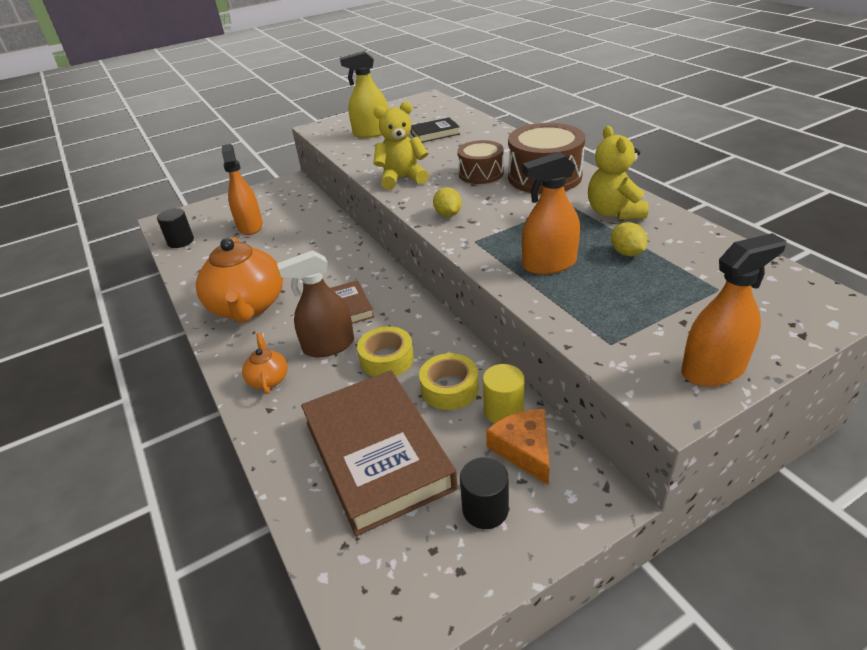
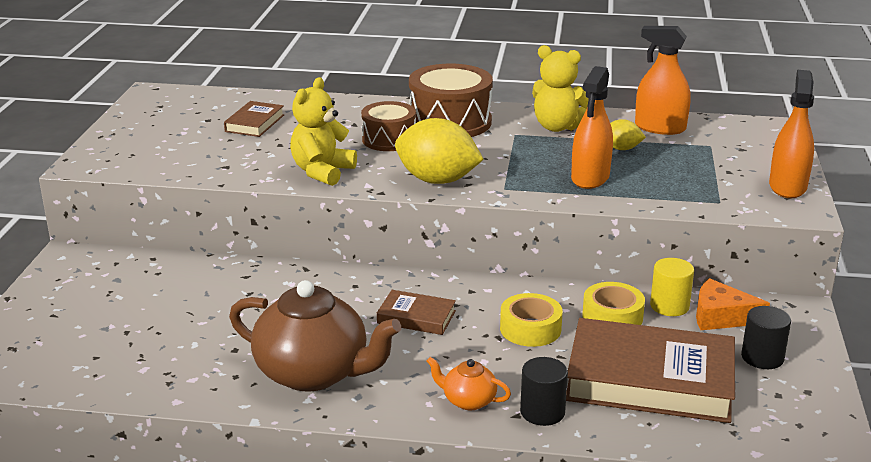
camera: 55 degrees left, 10 degrees down
black cylinder [157,208,194,248] -> black cylinder moved to [520,357,568,426]
orange teapot [196,237,283,323] -> brown teapot [229,280,401,392]
orange spray bottle [222,144,263,235] -> orange spray bottle moved to [635,26,691,135]
brown spray bottle [277,250,354,357] -> none
yellow spray bottle [340,51,388,138] -> none
black book [410,117,460,143] -> brown book [224,101,284,137]
yellow lemon [433,187,462,217] -> yellow lemon [395,118,484,184], size x1.99

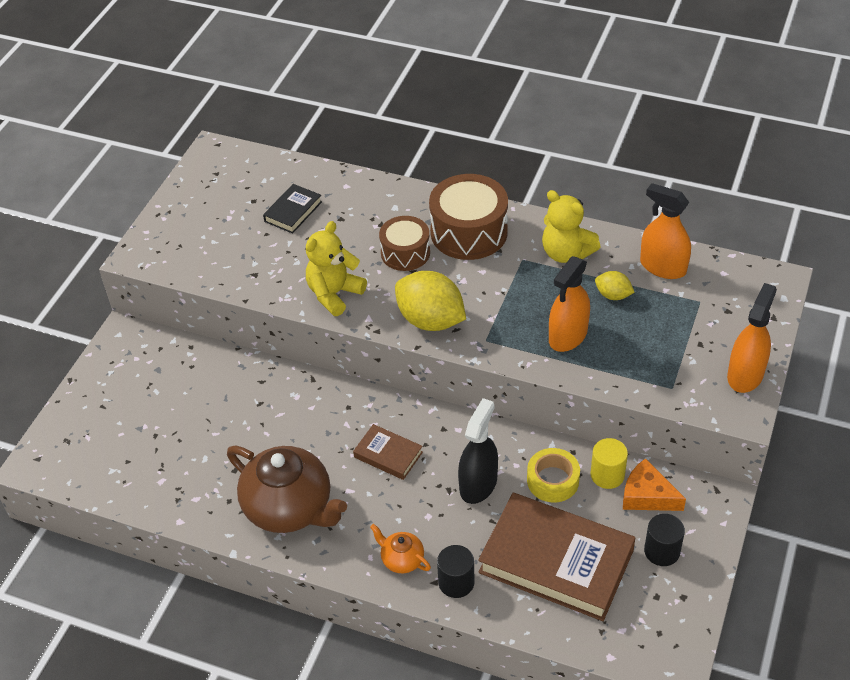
camera: 15 degrees right, 20 degrees up
brown book [224,101,284,137] -> black book [263,184,322,234]
yellow tape [500,293,563,347] -> black spray bottle [458,398,498,504]

